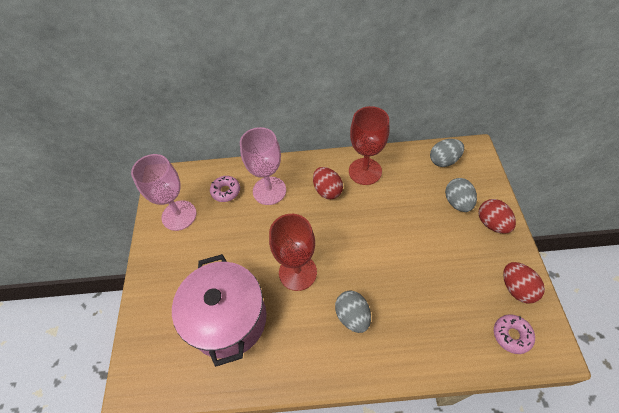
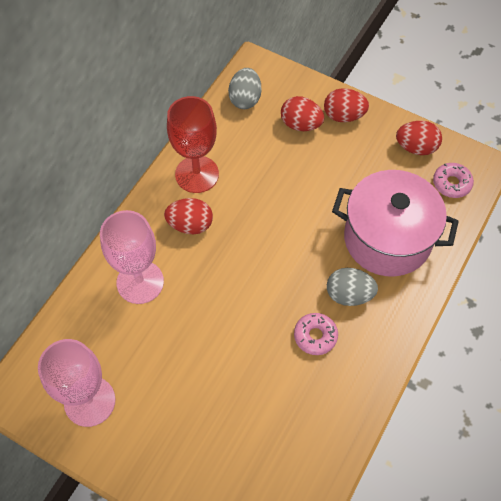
camera: 60 degrees left, 5 degrees up
pink pot [172,254,266,367] -> pink pot moved to [332,170,459,277]
pink donut [210,176,240,202] -> pink donut moved to [294,313,338,355]
red goblet [269,214,317,291] -> none
grey egg [445,178,477,212] -> red egg [281,96,324,131]

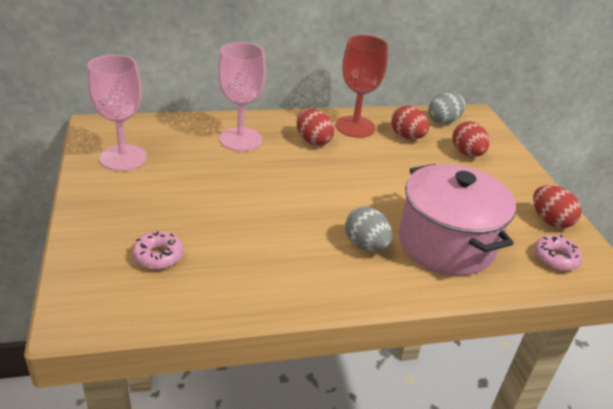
camera: 45 degrees right, 25 degrees down
pink donut [294,313,338,355] -> pink donut moved to [132,231,183,270]
red egg [324,88,369,122] -> red egg moved to [391,105,429,139]

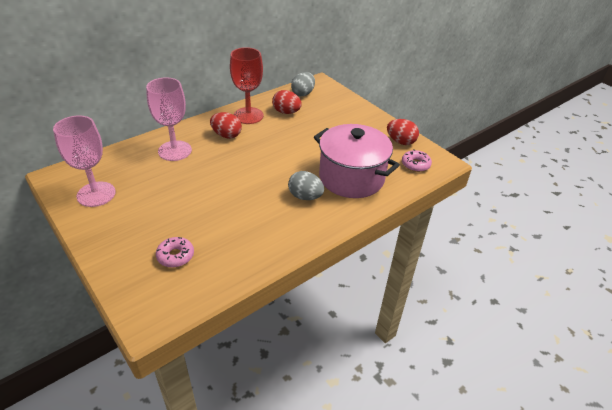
camera: 25 degrees left, 5 degrees up
red egg [453,121,489,157] -> none

